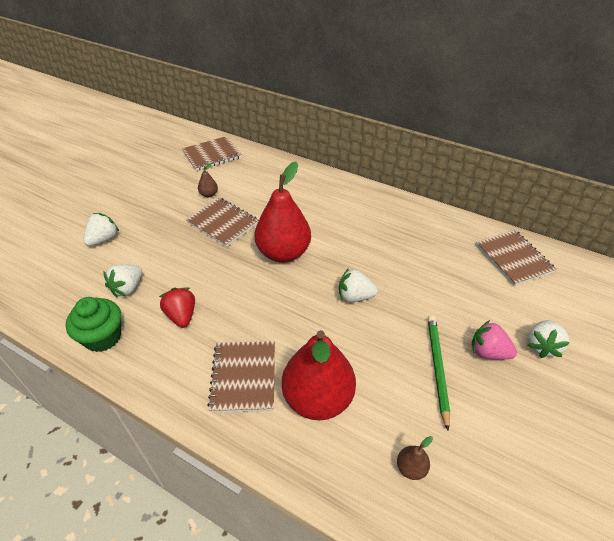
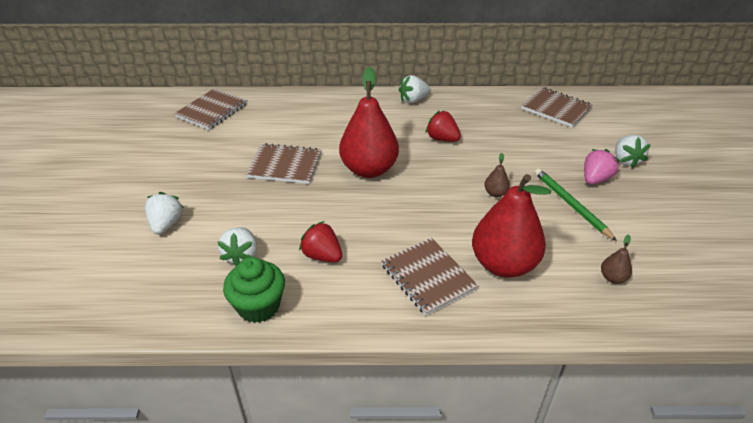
camera: 30 degrees left, 5 degrees down
brown pear [198,163,218,197] -> brown pear moved to [484,153,510,197]
white strawberry [339,268,378,302] -> white strawberry moved to [399,75,431,103]
pink strawberry [472,320,517,360] -> pink strawberry turned 135 degrees clockwise [584,149,620,184]
none -> red strawberry [426,111,461,142]

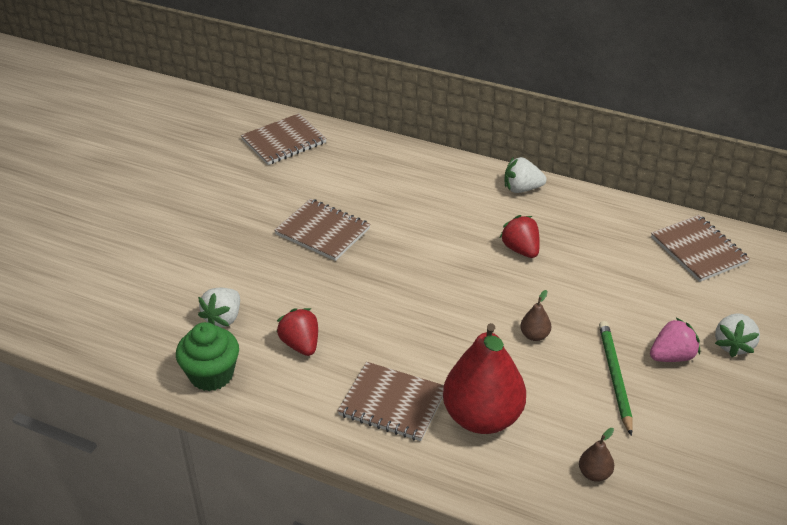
camera: 25 degrees right, 0 degrees up
white strawberry [145,192,184,234] -> none
red pear [339,67,399,178] -> none
brown notebook [381,238,479,316] -> brown notebook turned 60 degrees counterclockwise [337,362,444,441]

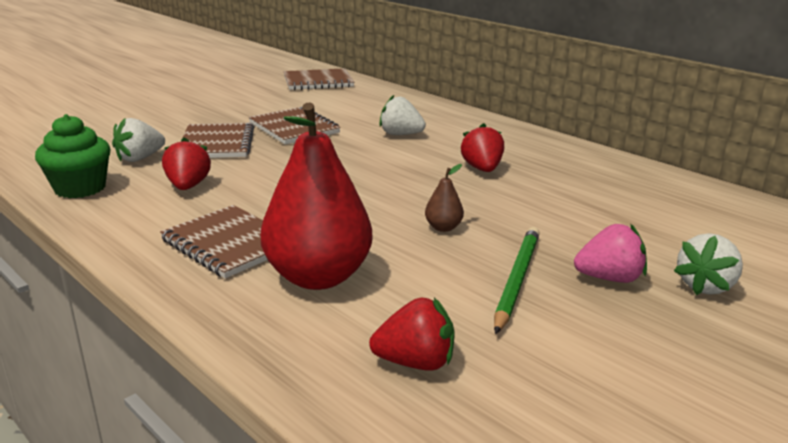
camera: 20 degrees right, 15 degrees down
white strawberry [504,157,546,193] -> white strawberry moved to [379,95,426,135]
brown pear [579,428,614,482] -> red strawberry [369,298,455,371]
brown notebook [651,215,750,282] -> brown notebook moved to [182,123,254,158]

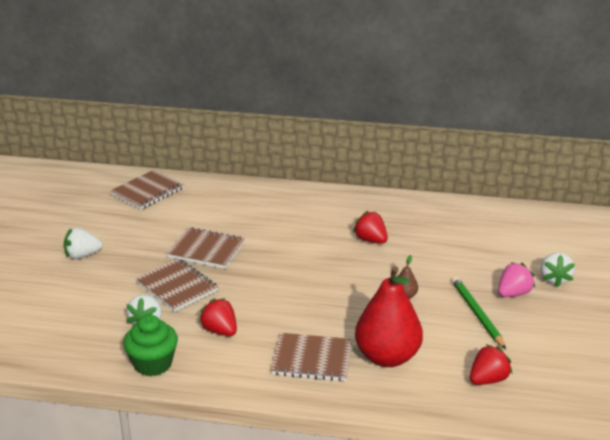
camera: 35 degrees left, 5 degrees up
white strawberry [379,95,426,135] -> white strawberry moved to [64,227,102,259]

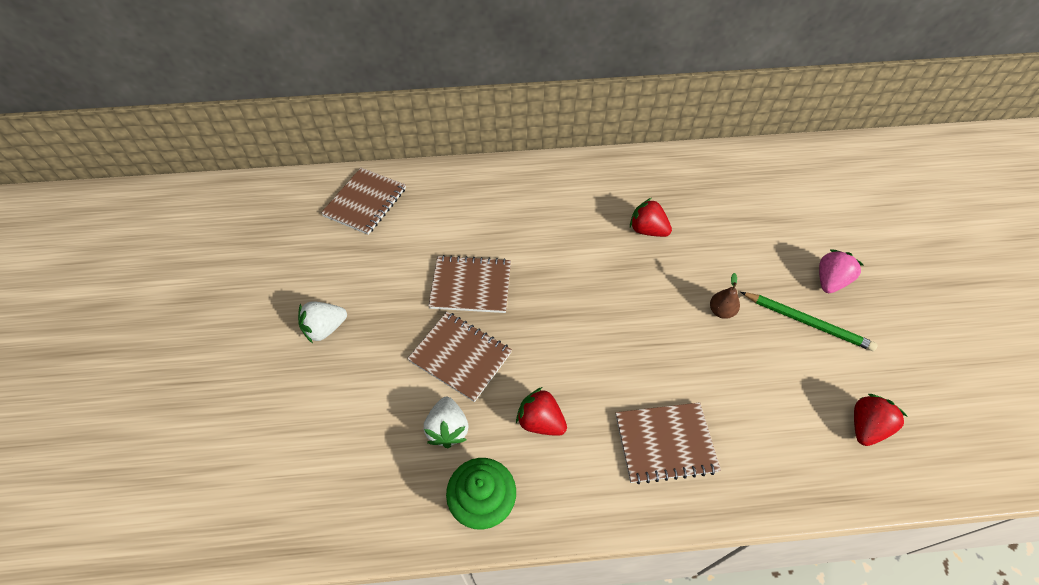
camera: 15 degrees left, 25 degrees up
red pear [355,266,423,367] -> none
green pencil [452,277,506,349] -> green pencil turned 150 degrees clockwise [741,292,878,351]
white strawberry [541,252,575,287] -> none

